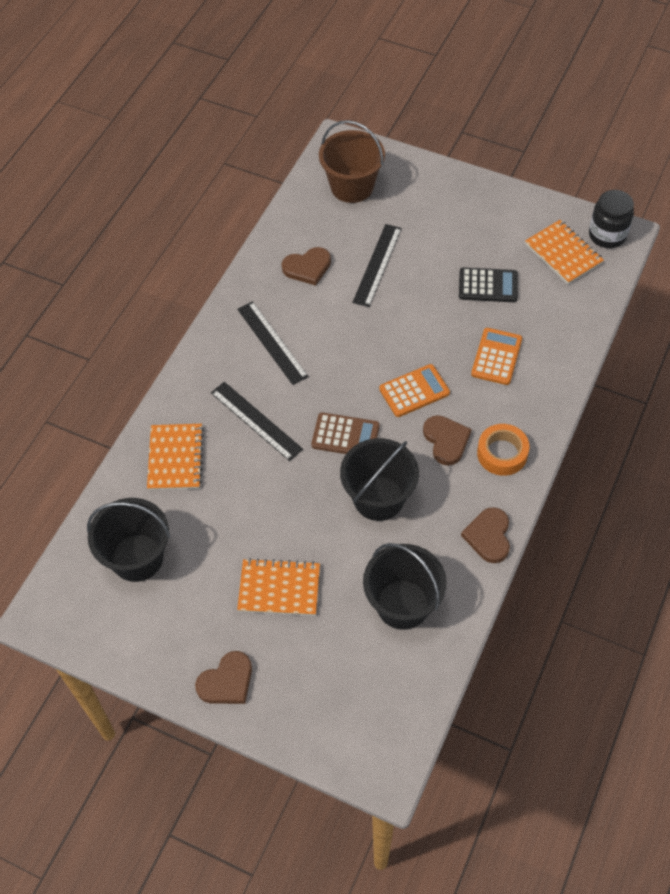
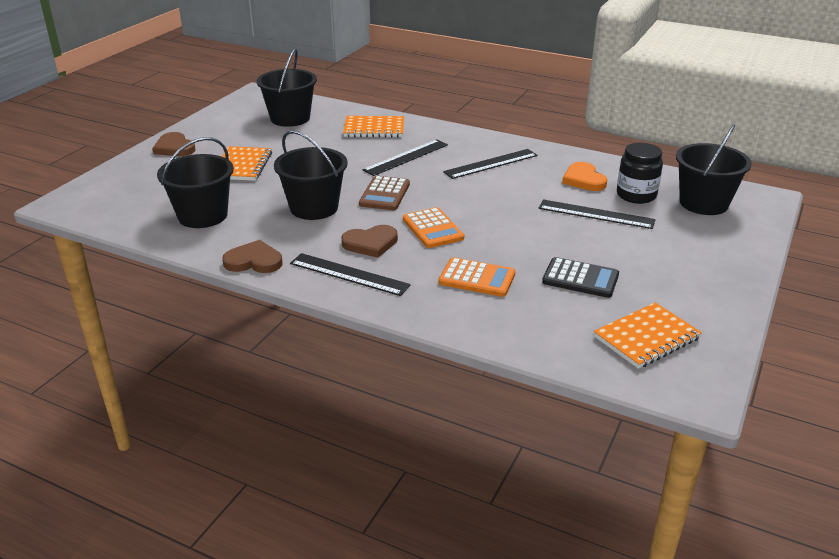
camera: 90 degrees right, 25 degrees down
brown heart [282,247,331,286] -> orange heart [562,162,607,191]
brown bucket [319,120,385,203] -> black bucket [676,124,752,215]
black calculator [459,267,518,302] -> black calculator turned 75 degrees counterclockwise [542,257,619,298]
orange tape [477,424,530,476] -> black ruler [290,253,410,296]
black jar [589,190,634,248] -> black jar moved to [617,143,663,204]

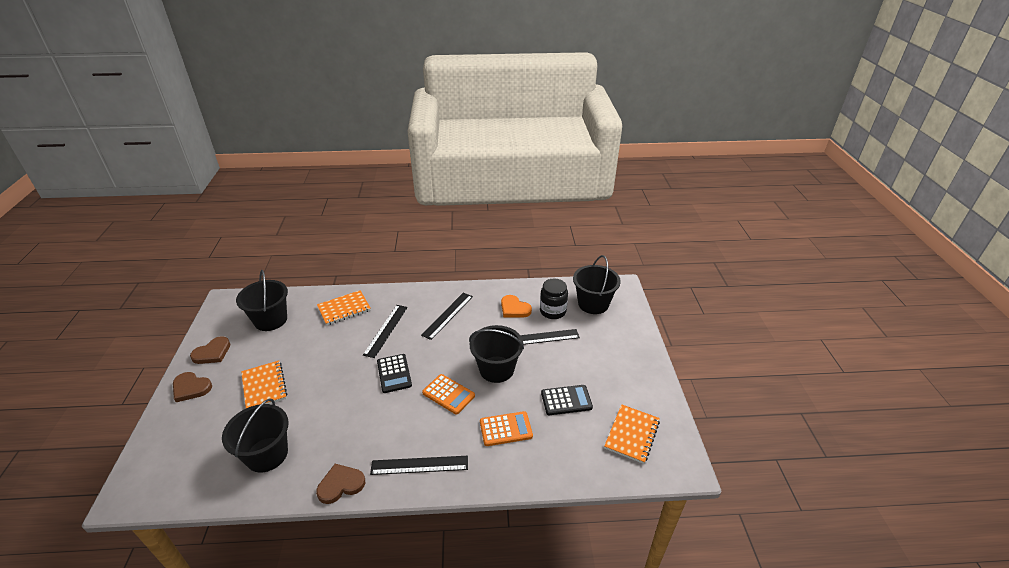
camera: 30 degrees left, 5 degrees up
black bucket [274,130,348,220] -> black bucket moved to [469,325,524,383]
brown heart [341,225,398,258] -> brown heart moved to [190,336,230,364]
brown calculator [359,176,410,210] -> black calculator [377,354,412,393]

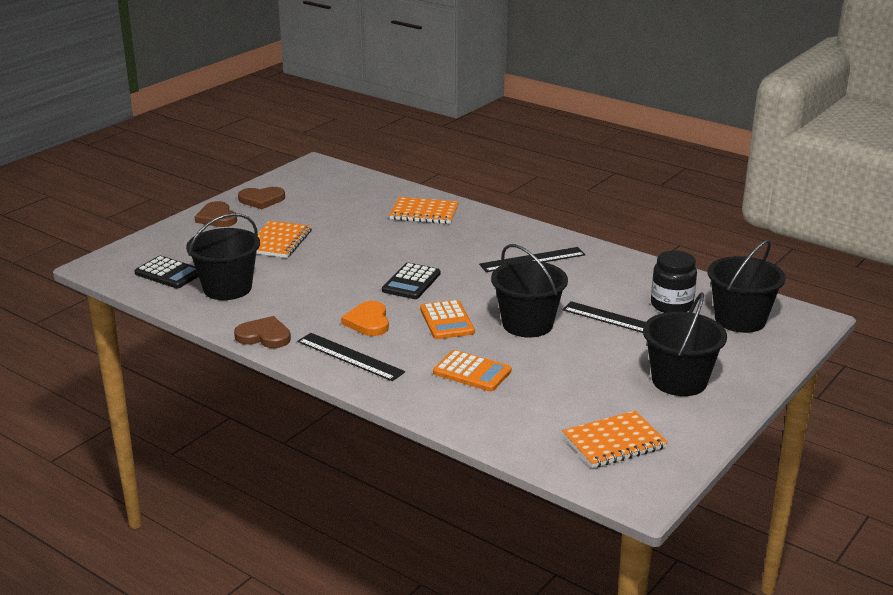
camera: 40 degrees right, 10 degrees down
black bucket [236,270,288,331] -> black bucket moved to [643,292,727,396]
black ruler [363,305,408,358] -> none
orange heart [501,295,532,318] -> orange heart moved to [341,301,389,336]
black calculator [541,385,593,415] -> black calculator moved to [134,256,199,288]

